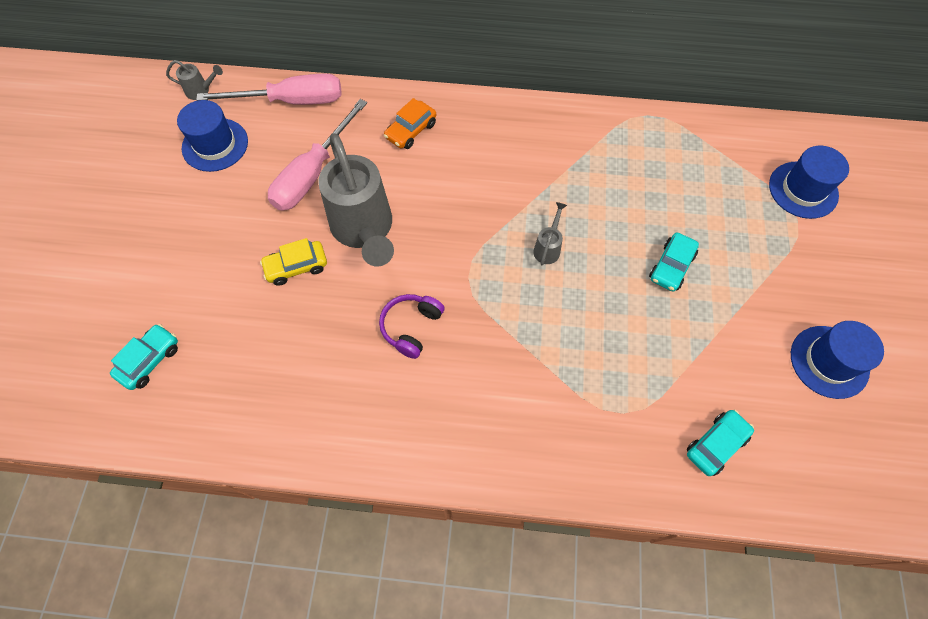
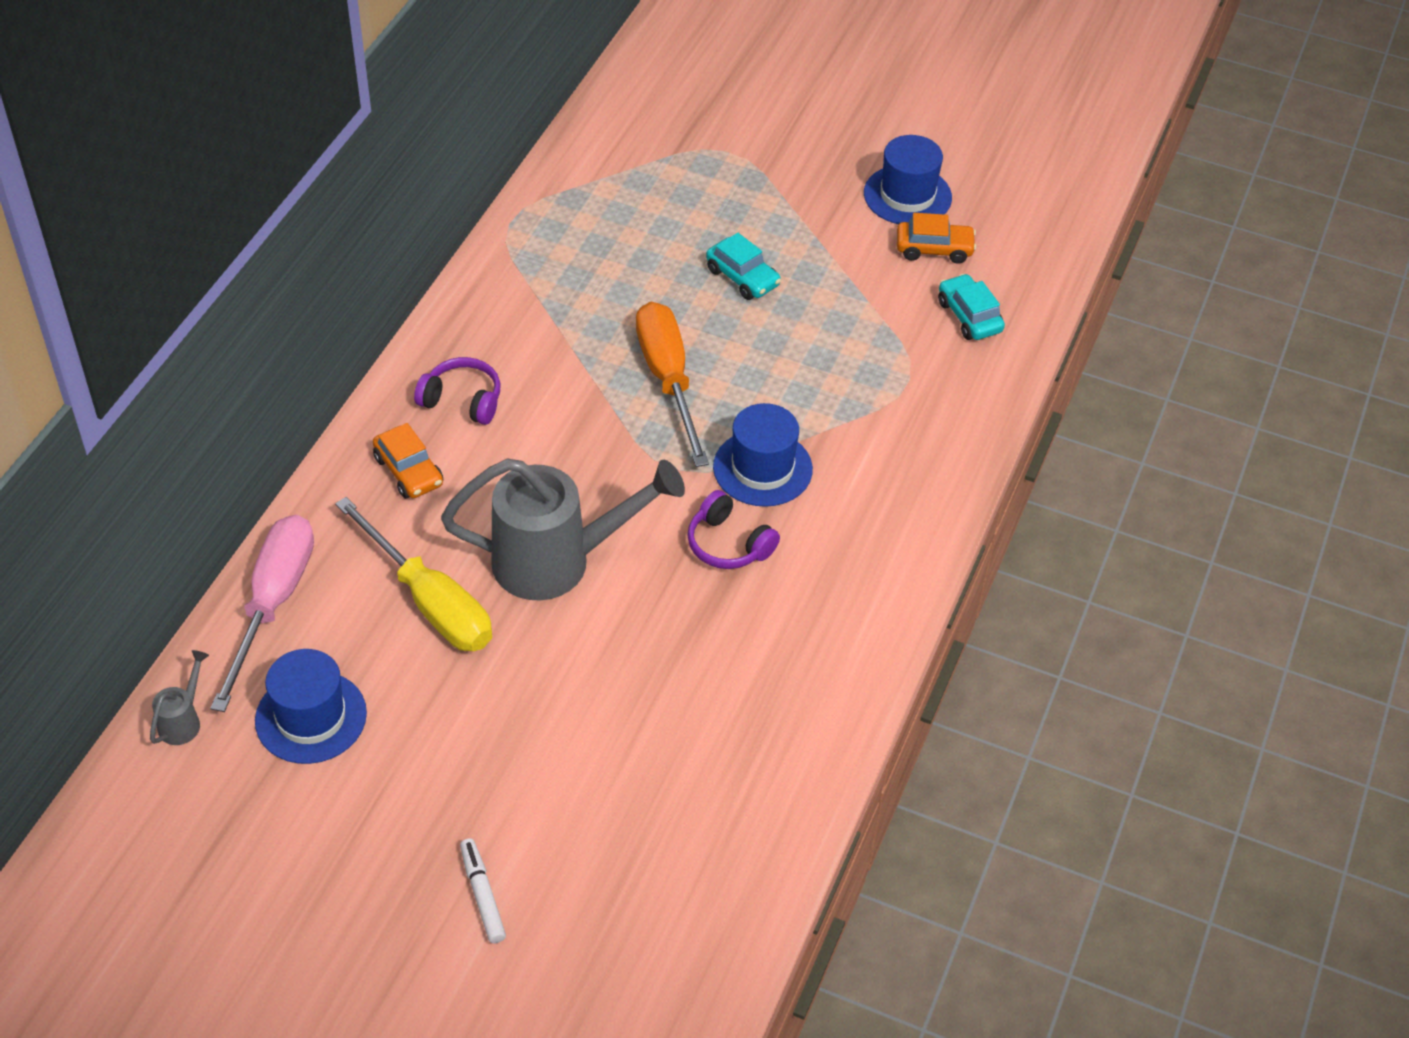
camera: 75 degrees left, 15 degrees down
turquoise car [110,324,178,390] -> none
yellow car [260,238,327,286] -> none
pink screwdriver [268,99,367,211] -> yellow screwdriver [335,497,492,651]
grey watering can [533,202,567,265] -> orange screwdriver [636,302,709,467]
blue hat [769,146,849,219] -> blue hat moved to [713,403,813,507]
none -> purple headphones [414,357,500,425]
none -> white marker [460,838,506,943]
none -> orange car [897,213,976,264]

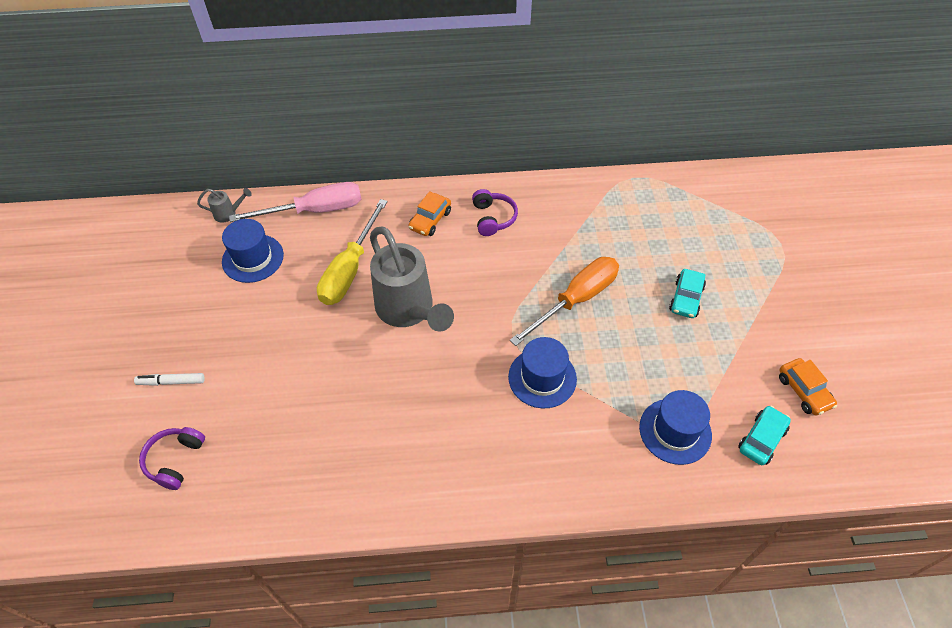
camera: 65 degrees right, 5 degrees up
white marker [460,838,506,943] -> white marker turned 135 degrees counterclockwise [134,373,205,386]
purple headphones [687,490,780,569] -> purple headphones moved to [139,427,205,490]
blue hat [864,135,952,224] -> blue hat moved to [639,390,712,465]

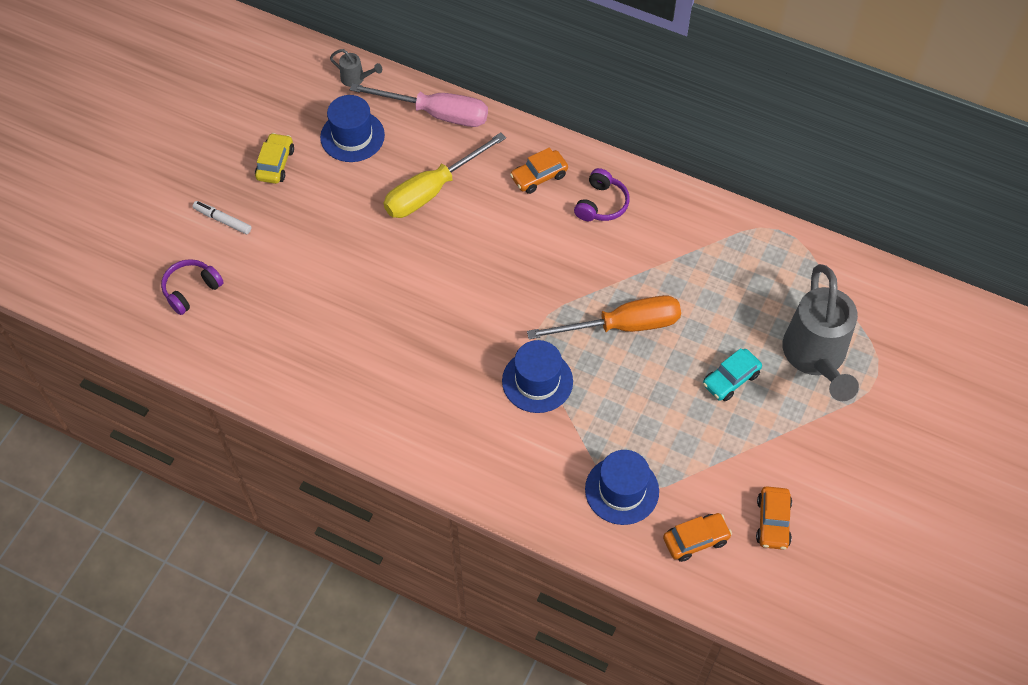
camera: 30 degrees right, 5 degrees up
grey watering can [370,226,454,332] -> grey watering can moved to [783,264,859,401]
turquoise car [738,406,791,465] -> orange car [663,513,732,562]
none -> yellow car [255,133,294,184]

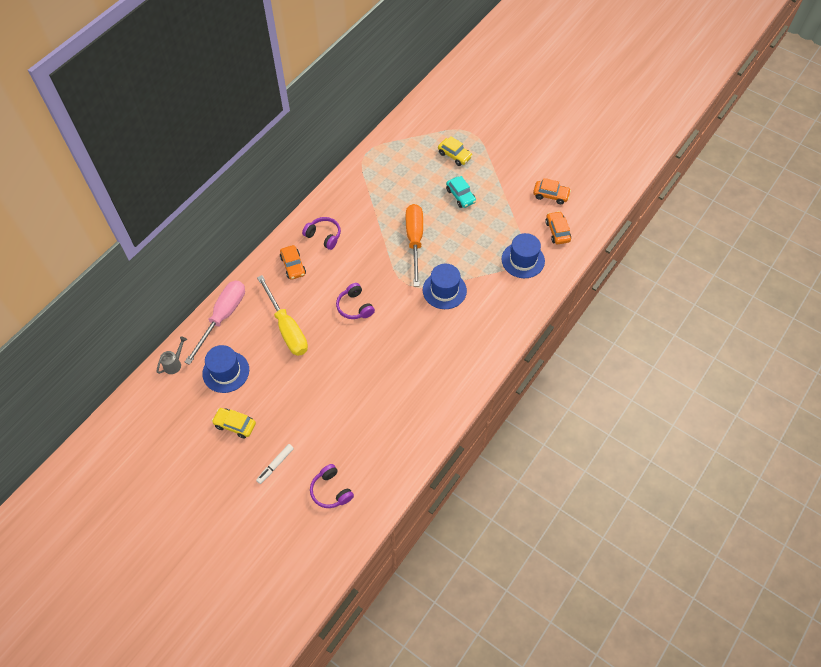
camera: 80 degrees left, 0 degrees up
grey watering can [783,264,859,401] -> yellow car [438,136,473,166]
none -> purple headphones [336,283,375,319]

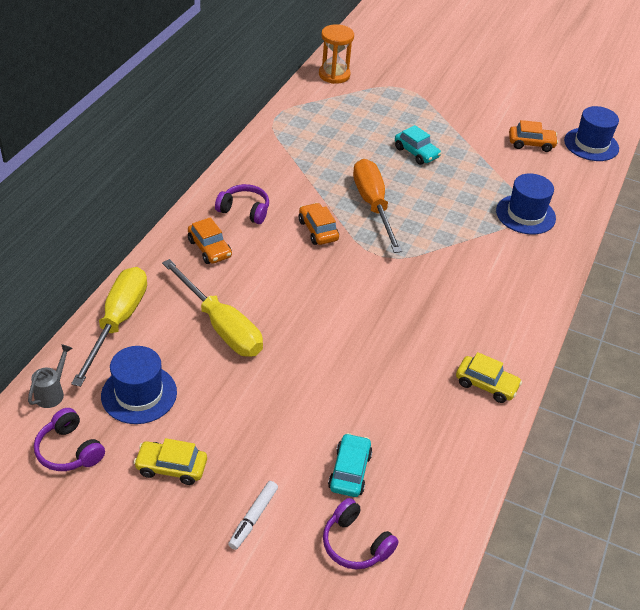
camera: 15 degrees left, 15 degrees down
pink screwdriver [185,281,245,365] -> yellow screwdriver [71,267,147,387]
purple headphones [336,283,375,319] -> purple headphones moved to [34,408,105,471]
blue hat [423,264,467,309] -> blue hat moved to [564,106,619,161]
yellow car [438,136,473,166] -> yellow car moved to [456,352,522,403]
orange car [545,211,571,244] -> orange car moved to [299,203,339,245]
none -> orange hourglass [319,24,354,84]
none -> turquoise car [328,433,372,497]

